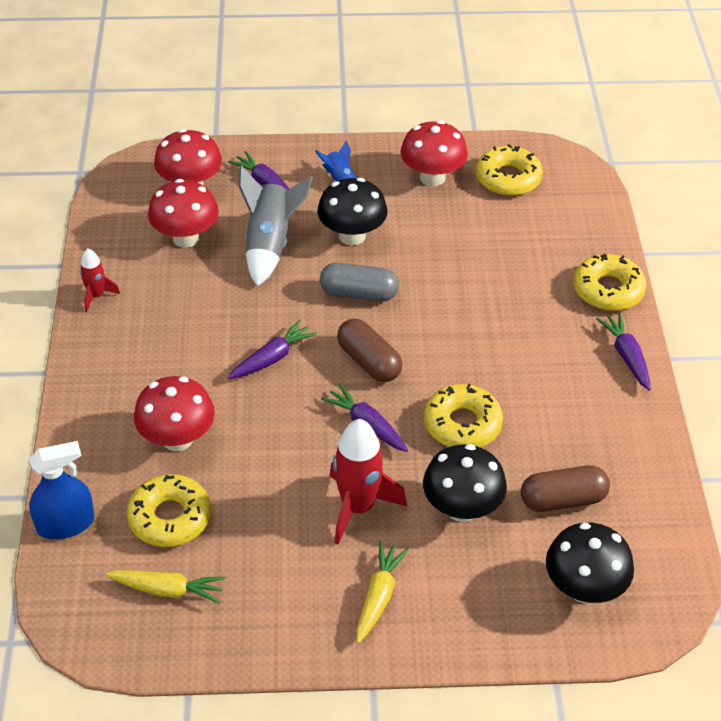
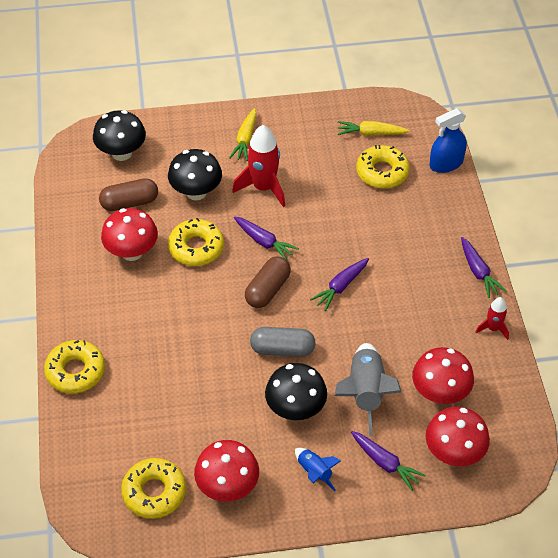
camera: 175 degrees right, 5 degrees up
red mushroom [134,376,215,451] -> red mushroom moved to [101,208,158,261]
brown capsule [337,319,402,382] -> brown capsule turned 75 degrees clockwise [245,256,291,308]
purple carrot [596,313,651,390] -> purple carrot moved to [461,237,507,298]

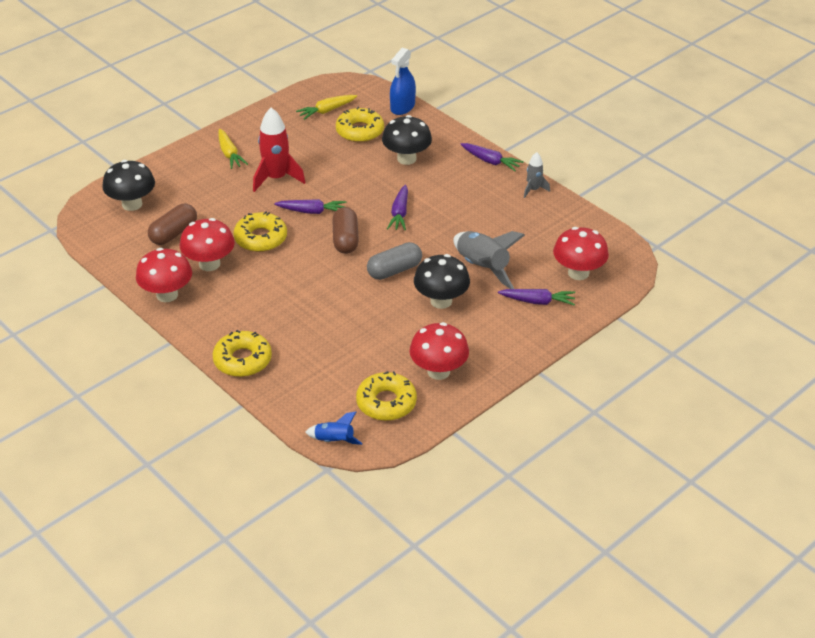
camera: 35 degrees left, 10 degrees down
black mushroom [168,149,222,200] -> black mushroom moved to [382,115,432,165]
blue rocket [295,448,341,491] -> blue rocket moved to [305,411,363,445]
red mushroom [412,347,474,404] -> red mushroom moved to [136,248,192,302]
red rocket [475,297,509,340] -> grey rocket [524,152,550,198]

